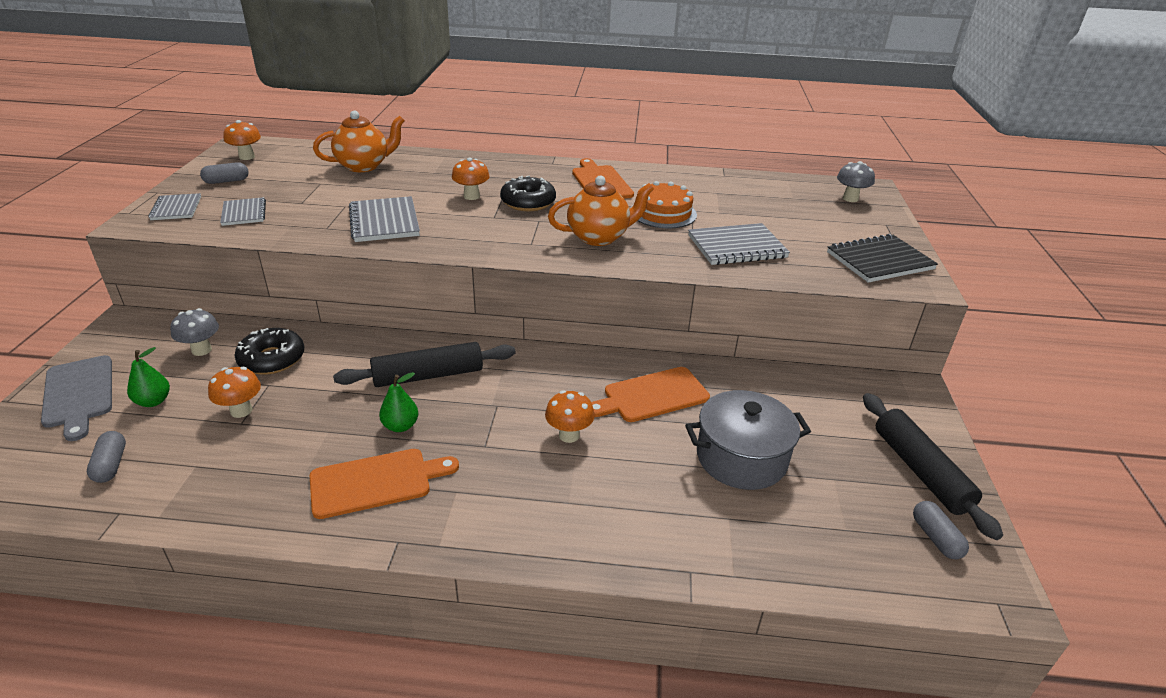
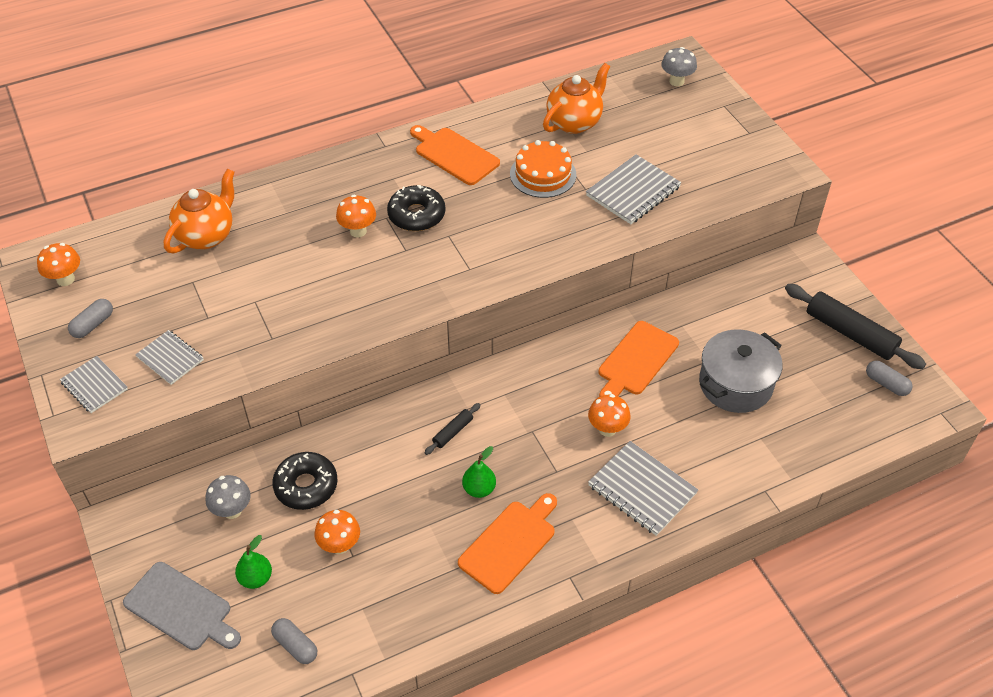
camera: 30 degrees left, 15 degrees up
black rolling pin [333,342,515,387] -> black rolling pin [424,403,480,455], size x0.48
grey notebook [349,196,420,242] -> grey notebook moved to [588,441,698,536]
orange teapot [548,175,654,246] -> orange teapot moved to [543,63,610,134]
black notebook [827,234,938,283] -> none

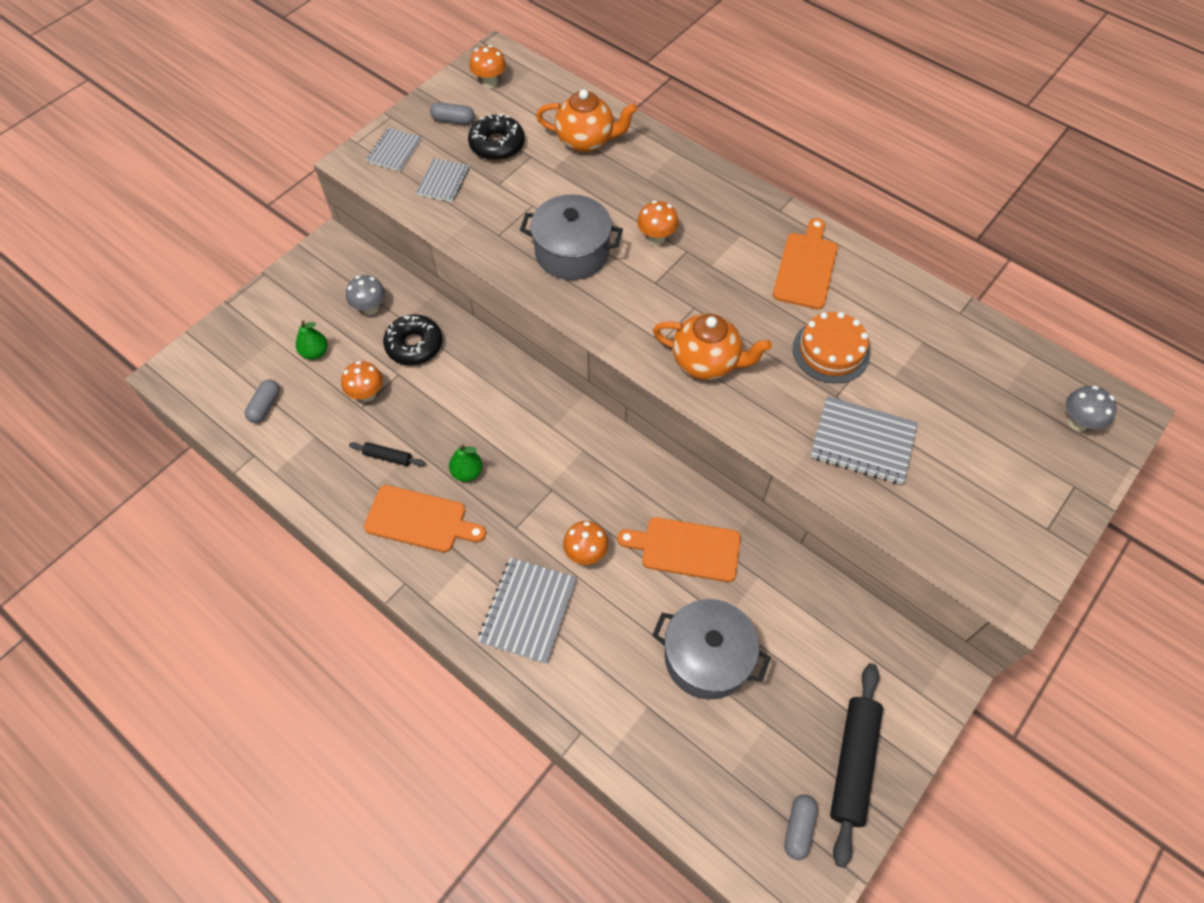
camera: 65 degrees right, 10 degrees up
grey cutting board [123,562,241,650] -> none
black donut [387,185,445,231] -> black donut moved to [468,114,525,161]
black rolling pin [424,403,480,455] -> black rolling pin moved to [349,442,425,466]
orange teapot [543,63,610,134] -> orange teapot moved to [653,314,772,380]
none -> grey pot [520,194,623,280]

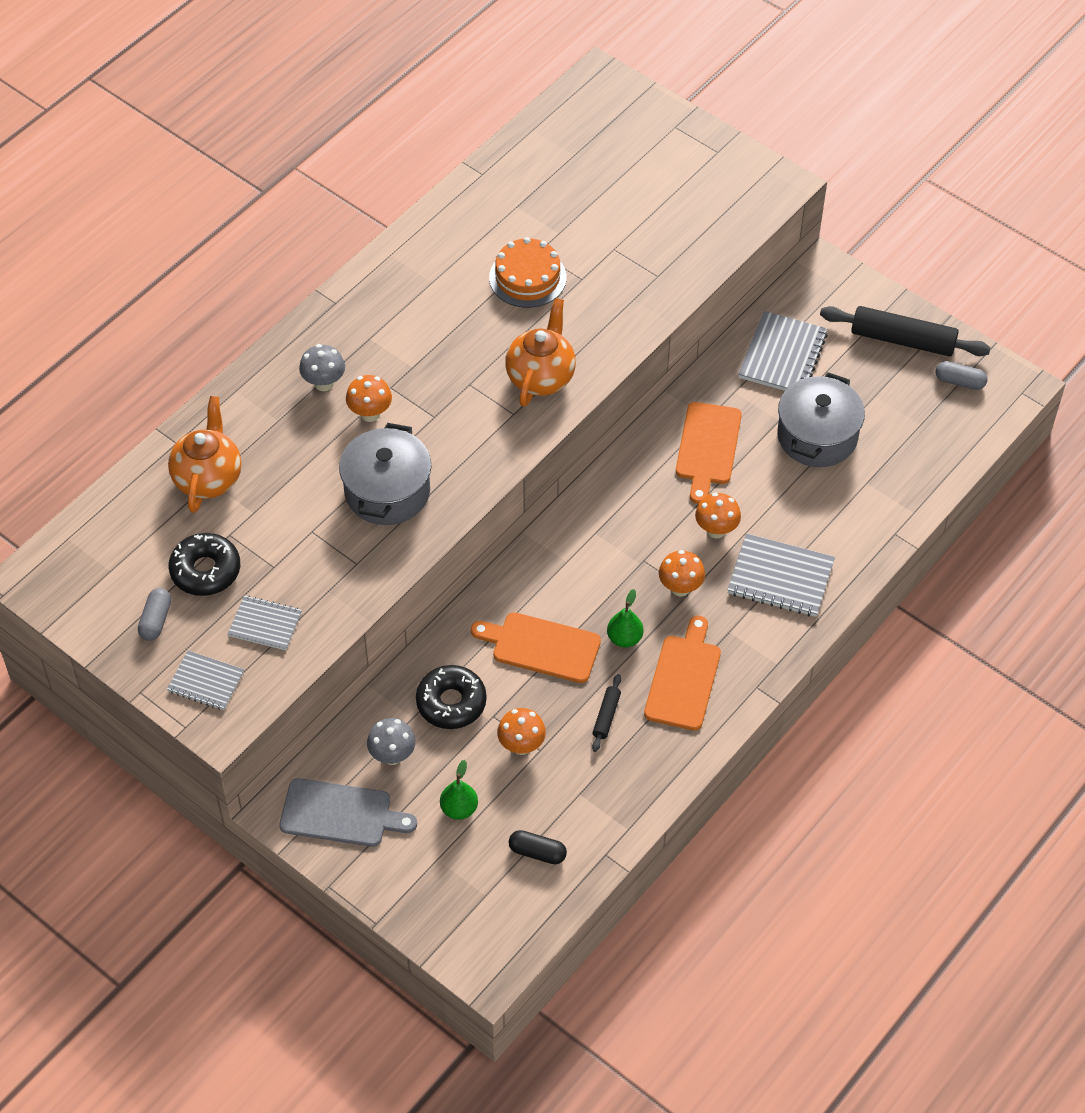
camera: 90 degrees left, 5 degrees down
grey capsule [245,379,280,423] -> black capsule [509,830,567,864]
orange mushroom [469,45,506,88] -> orange mushroom moved to [659,550,705,596]
orange cutting board [773,218,838,309] -> orange cutting board moved to [471,612,601,683]
grey notebook [810,396,918,485] -> grey notebook moved to [738,311,828,391]
grey mushroom [1066,385,1117,431] -> grey mushroom moved to [299,344,345,391]
none -> grey cutting board [279,778,417,847]

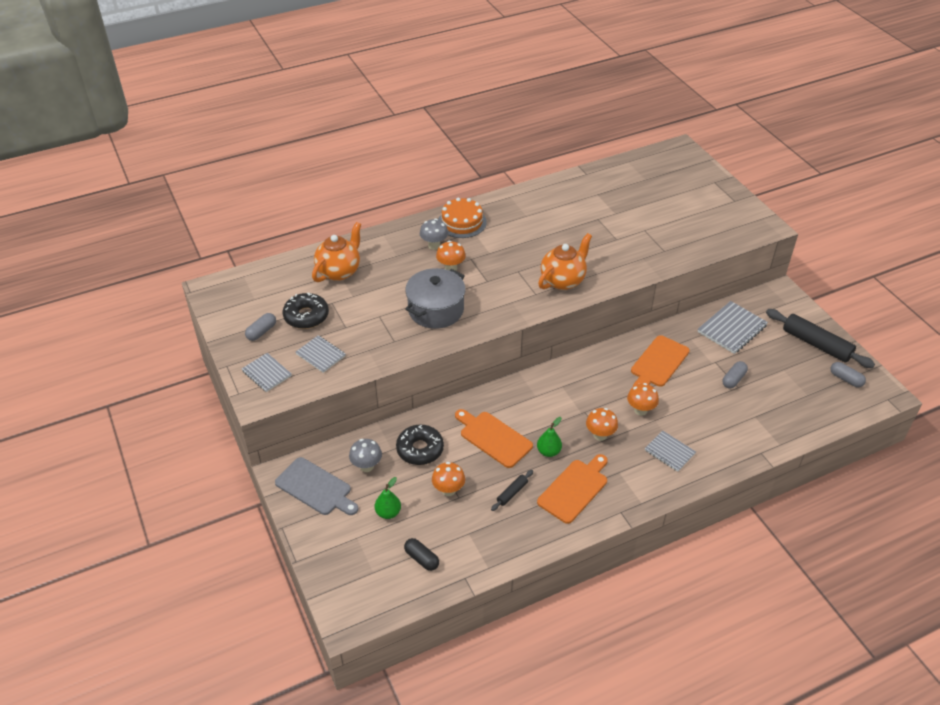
camera: 25 degrees right, 10 degrees down
orange cake [489,237,567,308] -> orange cake moved to [438,198,487,238]
grey notebook [727,534,835,617] -> grey notebook [645,431,696,472], size x0.63
grey pot [777,372,865,467] -> grey capsule [722,361,748,388]

